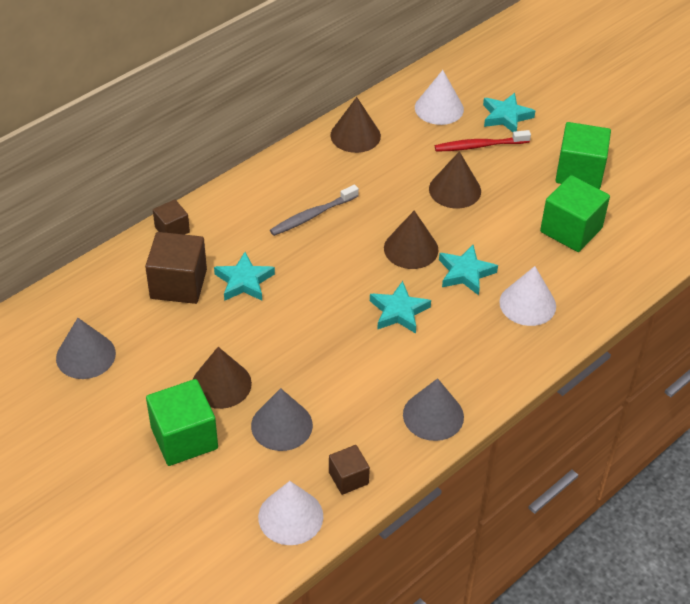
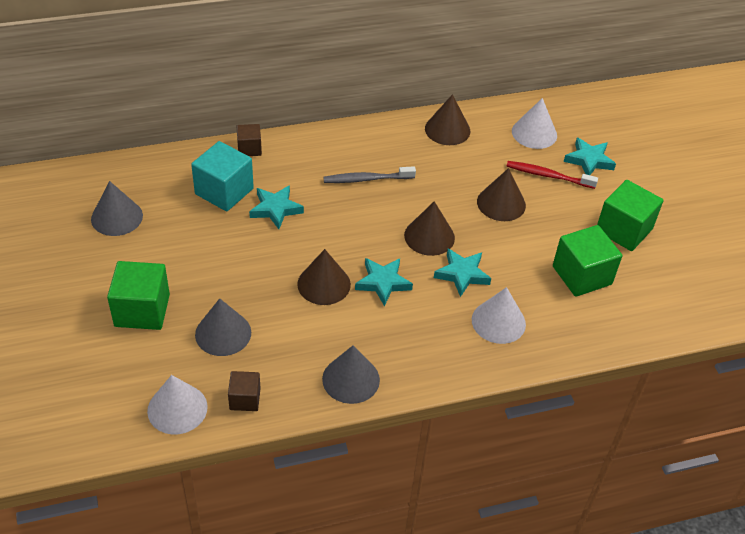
camera: 25 degrees right, 0 degrees up
brown cube [145,232,207,304] -> turquoise cube [191,141,254,211]
brown cone [193,347,252,409] -> brown cone moved to [297,249,351,305]

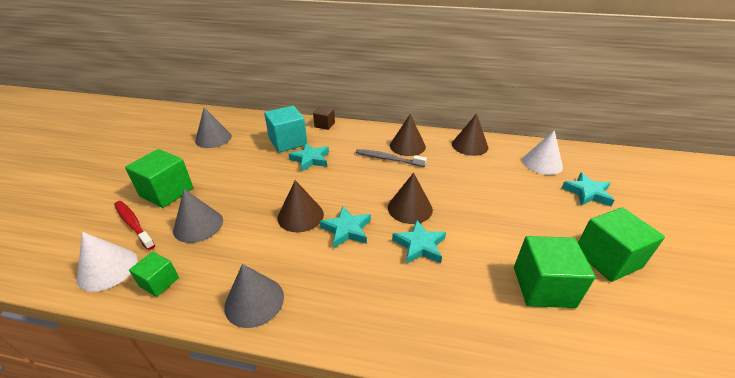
camera: 30 degrees right, 10 degrees down
brown cube [228,371,261,411] -> green cube [129,252,179,297]
white cone [472,287,526,344] -> none
brown cone [477,168,526,221] -> brown cone moved to [390,114,426,156]
red toothbrush [506,161,598,189] -> red toothbrush moved to [114,201,155,250]

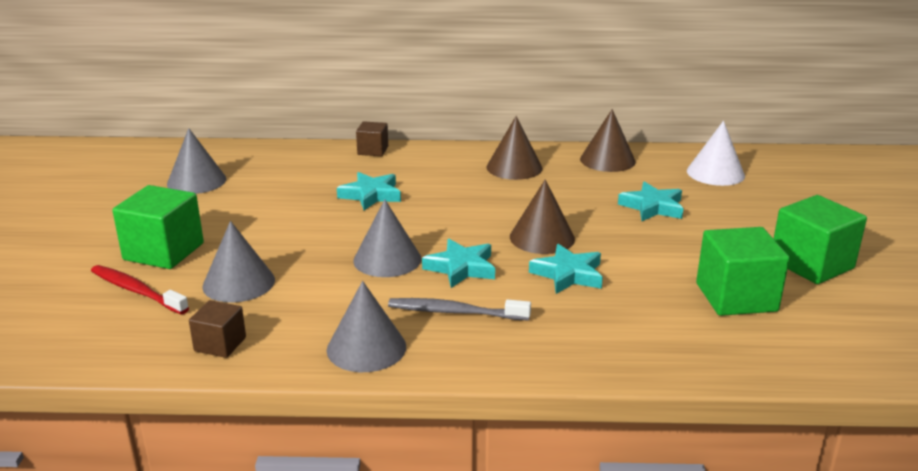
camera: 10 degrees left, 10 degrees down
white cone [77,232,138,292] -> none
green cube [129,252,179,297] -> brown cube [189,300,246,358]
turquoise cube [264,106,307,152] -> none
brown cone [277,180,324,232] -> grey cone [353,199,421,277]
grey toothbrush [356,149,427,167] -> grey toothbrush moved to [388,298,531,320]
turquoise star [562,173,615,206] -> turquoise star moved to [618,181,683,221]

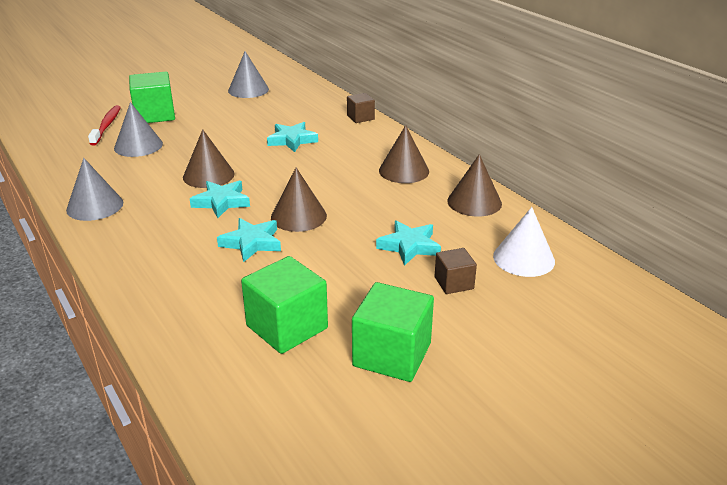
camera: 55 degrees right, 5 degrees up
brown cube [189,300,246,358] -> brown cube moved to [435,248,477,294]
grey cone [353,199,421,277] -> brown cone [183,129,235,188]
grey toothbrush [388,298,531,320] -> none

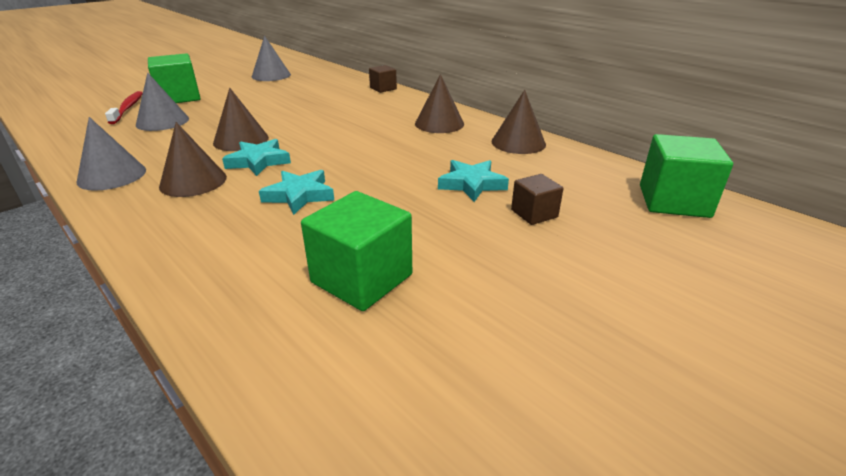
camera: 10 degrees left, 0 degrees up
turquoise star [267,122,318,152] -> none
brown cone [271,168,327,232] -> brown cone moved to [159,122,227,197]
green cube [352,282,434,382] -> green cube moved to [640,134,733,218]
white cone [493,207,555,277] -> none

